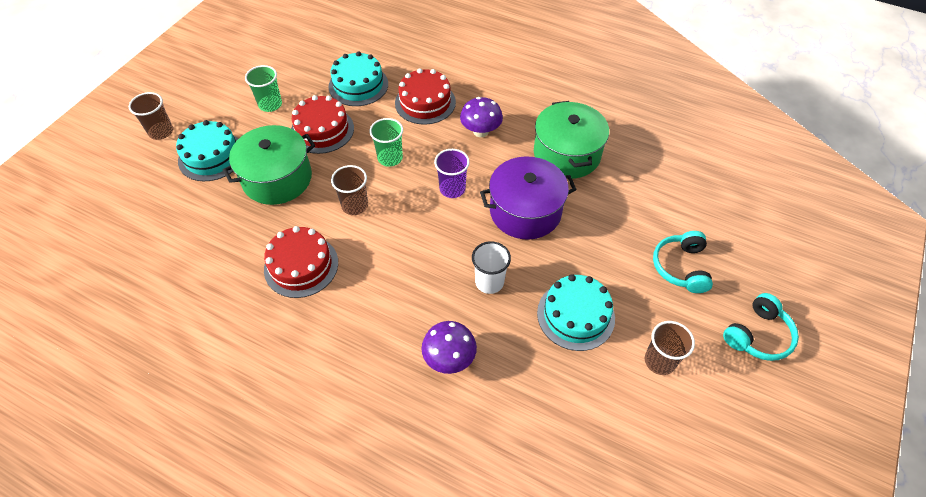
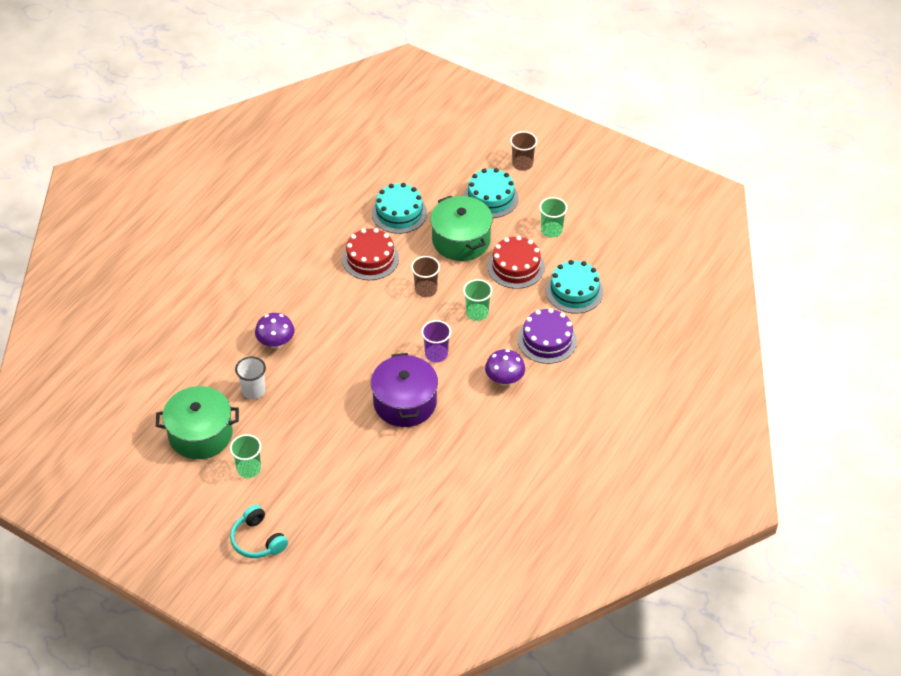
camera: 95 degrees right, 5 degrees down
red cake [395,68,456,125] -> purple cake [518,308,577,364]
white cup [472,241,511,294] -> white cup moved to [235,357,266,399]
green pot [534,101,609,179] -> green pot moved to [156,386,239,459]
turquoise cake [537,274,615,351] -> turquoise cake moved to [372,183,427,234]
brown cup [645,321,695,375] -> green cup [230,434,261,478]
turquoise headphones [653,231,713,293] -> none

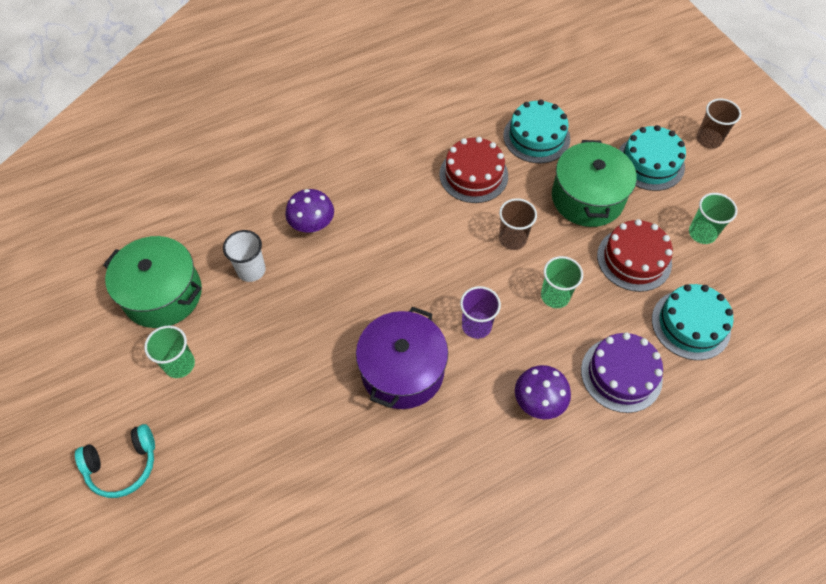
camera: 30 degrees right, 10 degrees up
turquoise headphones [230,505,288,558] -> turquoise headphones turned 105 degrees counterclockwise [75,424,155,498]

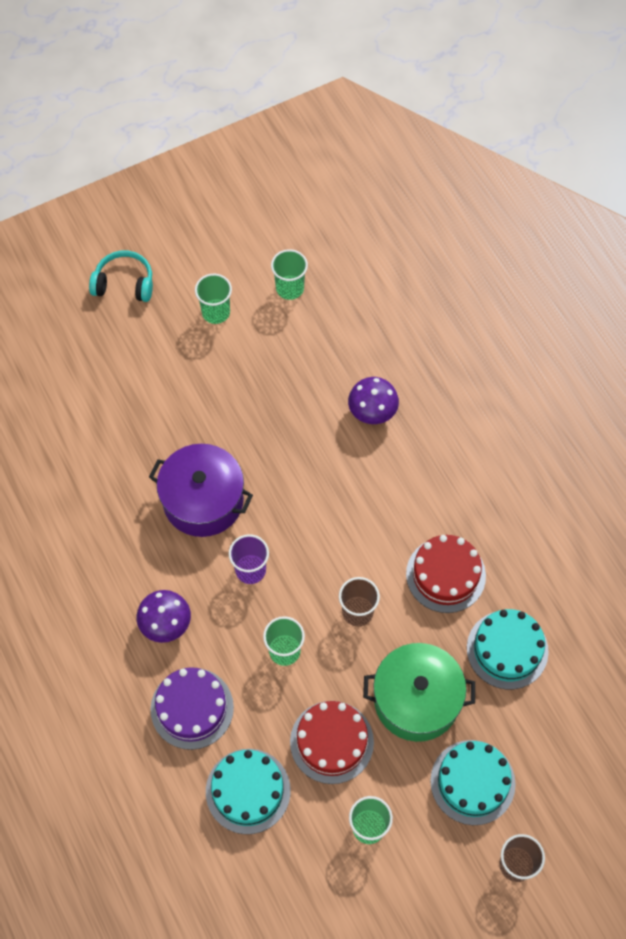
camera: 90 degrees right, 5 degrees up
turquoise headphones [75,424,155,498] -> turquoise headphones turned 120 degrees clockwise [89,251,153,302]
green pot [103,236,202,328] -> green cup [271,249,308,300]
white cup [223,230,266,282] -> none

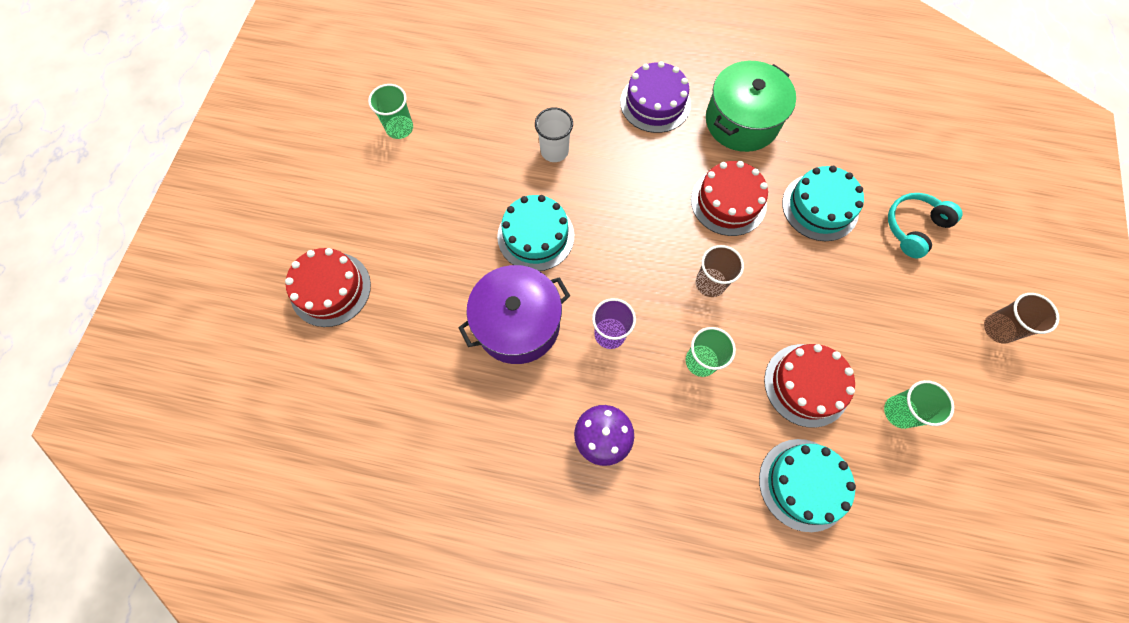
camera: 50 degrees left, 5 degrees up
turquoise headphones [89,251,153,302] -> turquoise headphones moved to [888,193,963,259]
purple cake [151,667,234,750] -> purple cake moved to [620,61,691,133]
green cup [195,274,232,324] -> none
purple mushroom [348,377,399,424] -> white cup [535,107,573,162]
green pot [363,643,475,742] -> green pot moved to [706,61,796,152]
turquoise cake [430,740,515,825] -> turquoise cake moved to [497,195,574,271]
none -> red cake [285,248,371,327]

